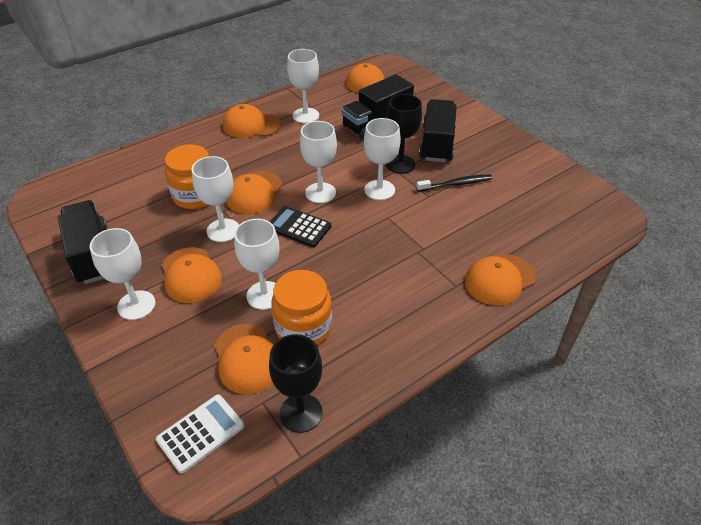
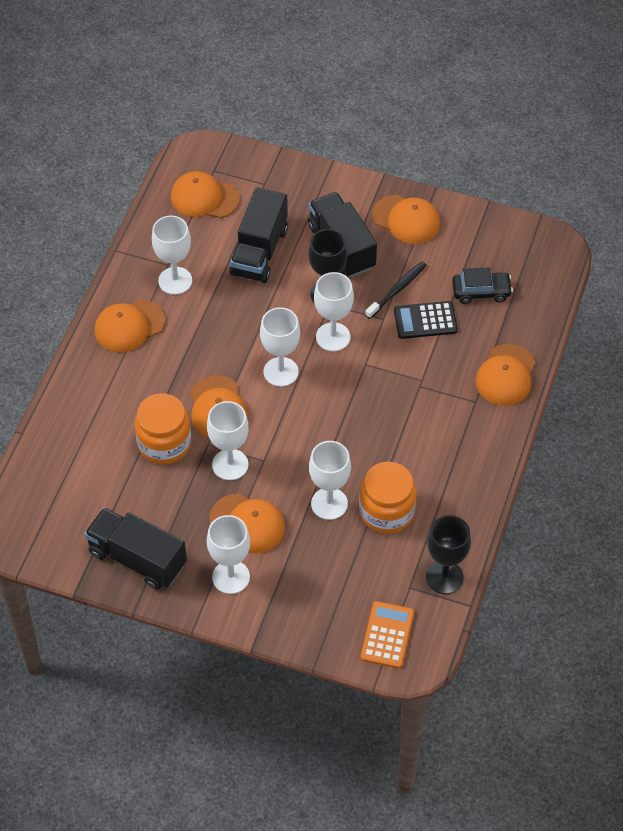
camera: 35 degrees left, 10 degrees up
white calculator [156,394,244,473] -> orange calculator [361,601,414,669]
orange cap [214,324,274,394] -> orange cap moved to [372,195,440,244]
black calculator [270,206,331,247] -> black calculator moved to [394,301,458,339]
none -> black car [452,267,513,304]

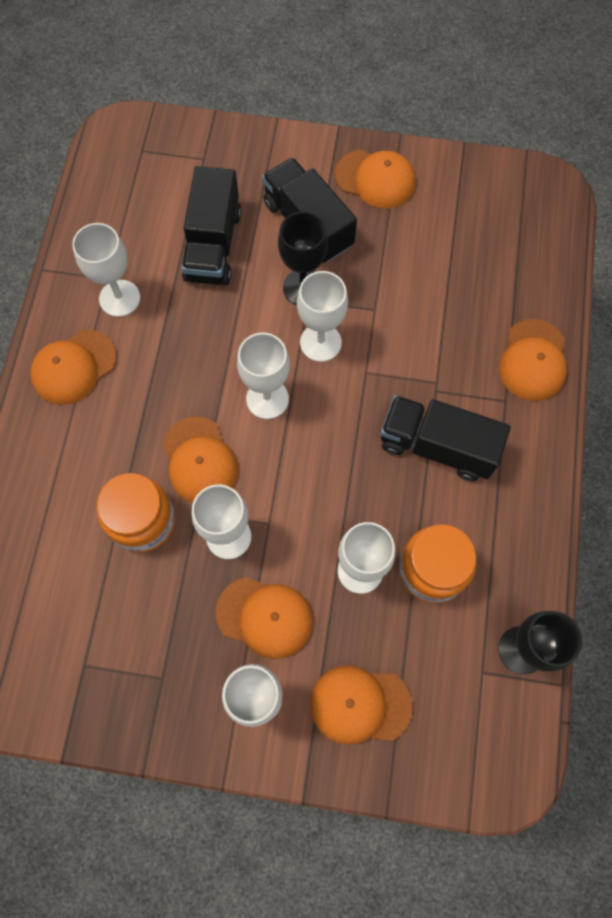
camera: 10 degrees left, 15 degrees up
black truck [84,507,187,590] -> black truck moved to [380,395,511,481]
orange cap [171,171,240,218] -> orange cap moved to [310,665,413,745]
orange calculator [361,601,414,669] -> none
black toothbrush [365,261,427,319] -> none
black calculator [394,301,458,339] -> none
black car [452,267,513,304] -> none

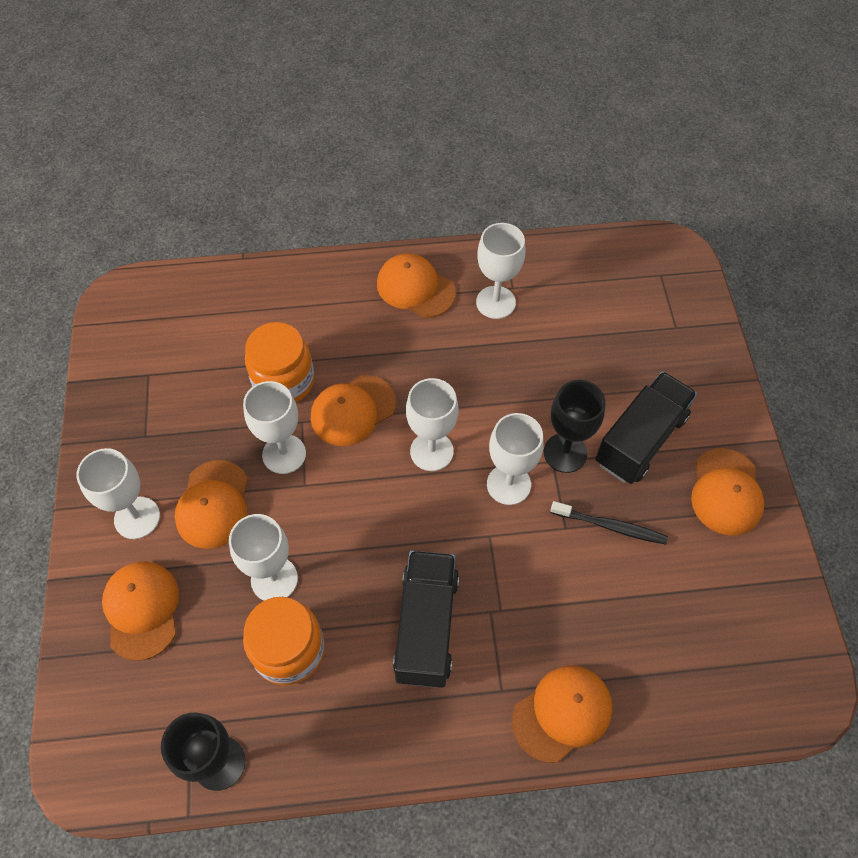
camera: 75 degrees right, 10 degrees down
black truck [181,166,241,285] -> none
orange cap [499,319,567,401] -> orange cap turned 150 degrees clockwise [512,666,612,763]
none -> black toothbrush [550,501,668,544]

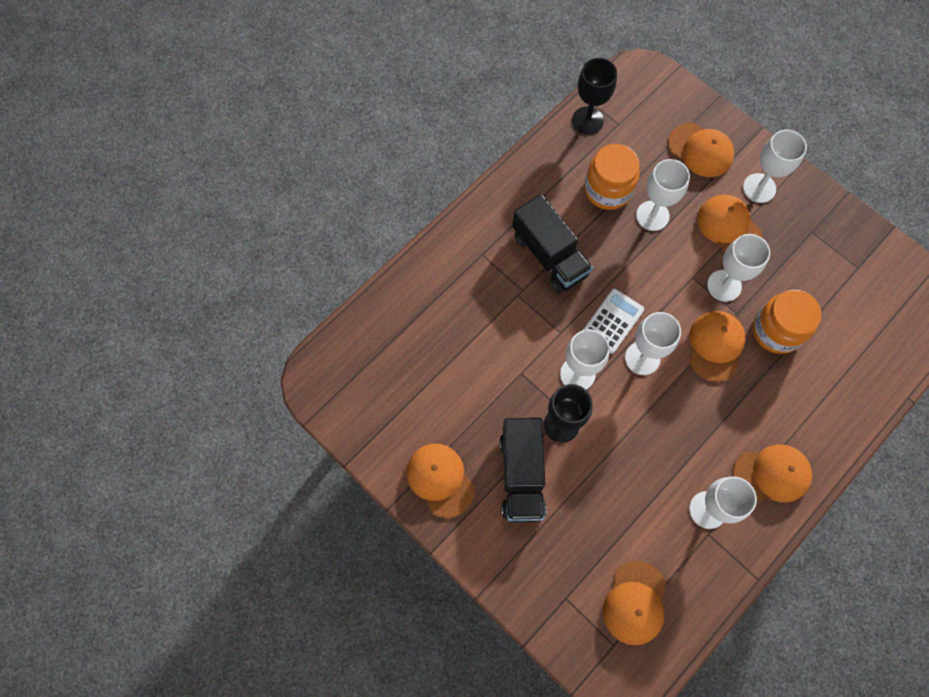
camera: 140 degrees right, 10 degrees up
orange cap [512,666,612,763] -> orange cap moved to [603,561,666,645]
black toothbrush [550,501,668,544] -> none
none -> white calculator [583,289,644,354]

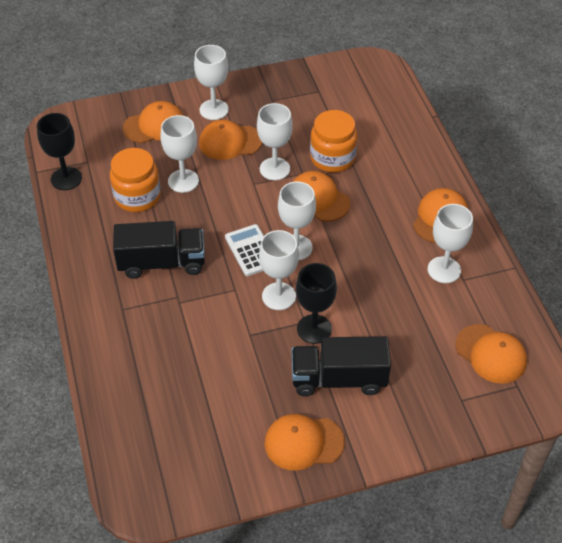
camera: 60 degrees left, 20 degrees down
black truck [499,418,547,522] -> black truck turned 150 degrees clockwise [292,336,391,396]

